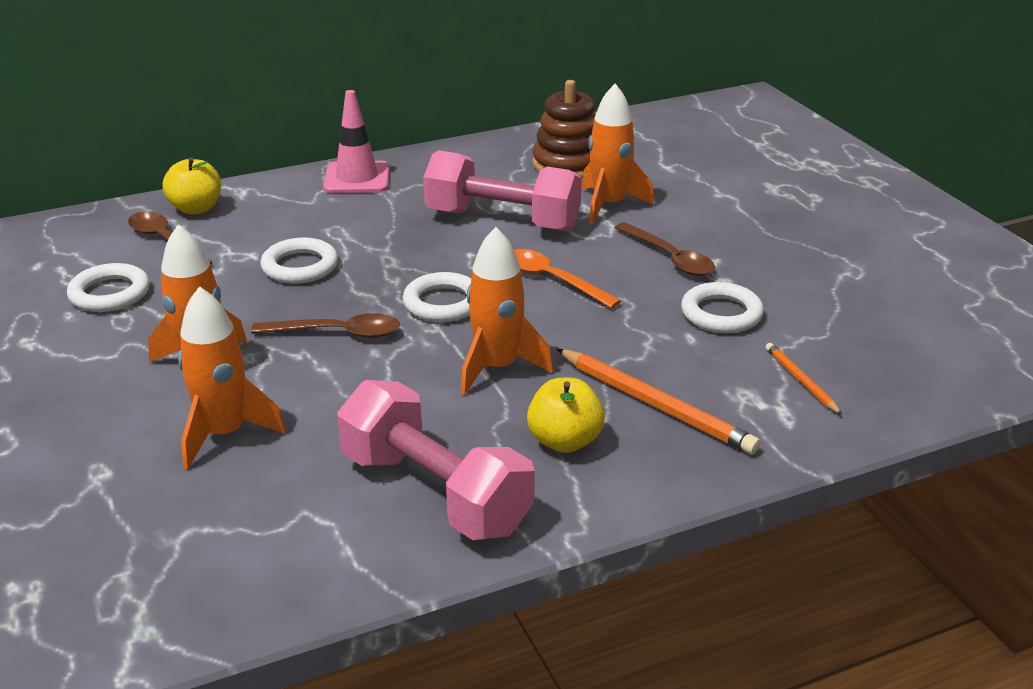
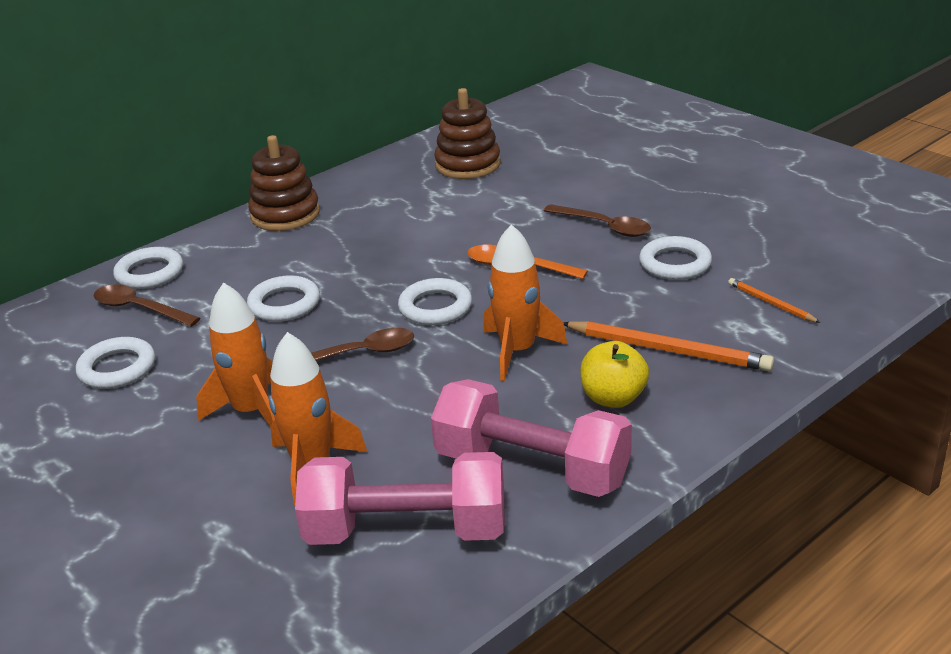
camera: 15 degrees left, 0 degrees up
yellow apple [163,157,221,215] -> white ring [113,247,183,289]
pink traffic cone [323,90,390,193] -> brown stacking toy [248,135,320,231]
pink dumbbell [423,150,582,231] -> pink dumbbell moved to [295,452,505,545]
orange rocket [582,84,654,225] -> none

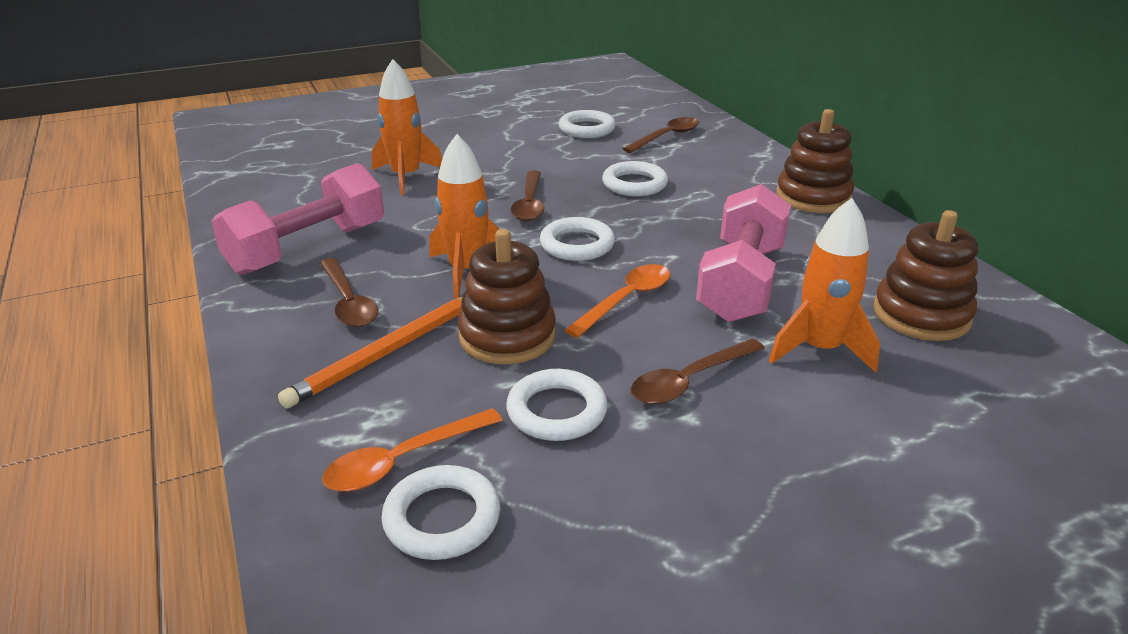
camera: 105 degrees right, 0 degrees up
white ring [113,247,183,289] -> white ring moved to [381,465,501,560]
orange rocket [197,282,275,426] -> orange rocket moved to [769,198,880,373]
pink dumbbell [295,452,505,545] -> pink dumbbell moved to [696,184,791,322]
yellow apple [580,341,649,408] -> brown spoon [320,258,378,327]
orange pencil [728,278,821,323] -> orange spoon [322,408,503,492]
none -> brown stacking toy [458,229,556,364]

